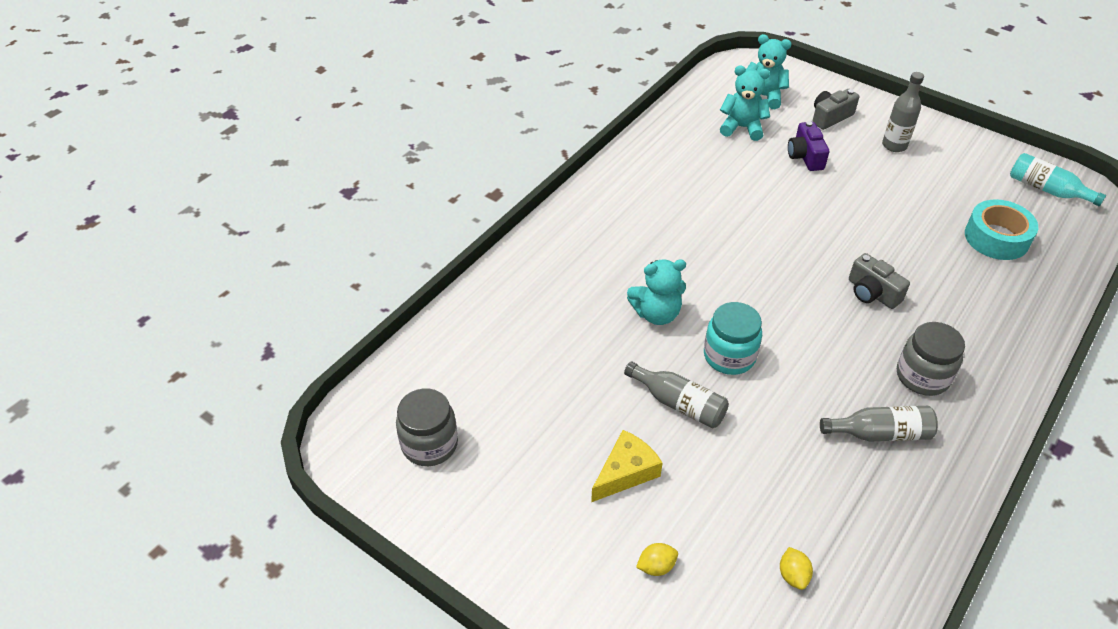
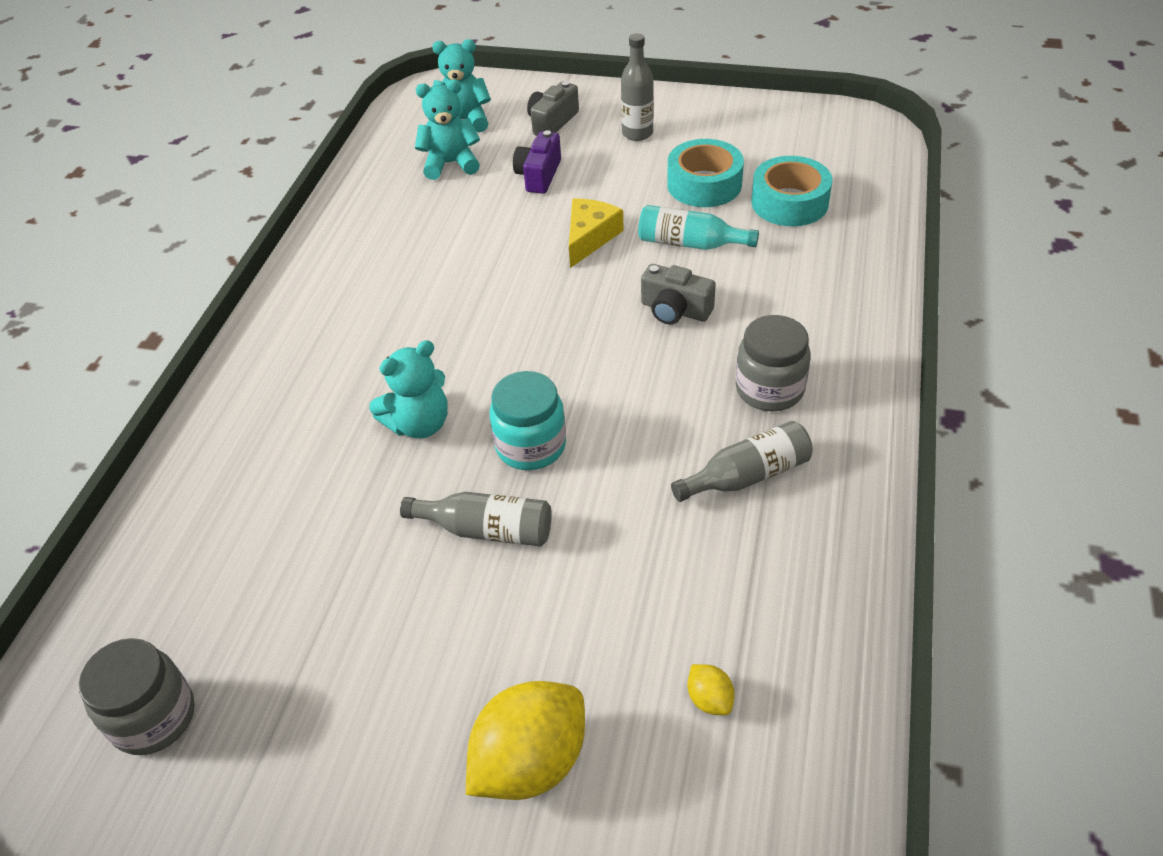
camera: 20 degrees left, 0 degrees up
yellow cheese [591,430,663,502] -> yellow cheese moved to [569,198,624,268]
yellow lemon [636,543,678,576] -> yellow lemon [466,681,585,800], size x2.27
purple camera [788,121,829,171] -> purple camera turned 45 degrees clockwise [513,130,561,194]
turquoise bottle [1010,153,1106,206] -> turquoise bottle moved to [638,205,759,250]
none -> turquoise tape [667,139,744,207]

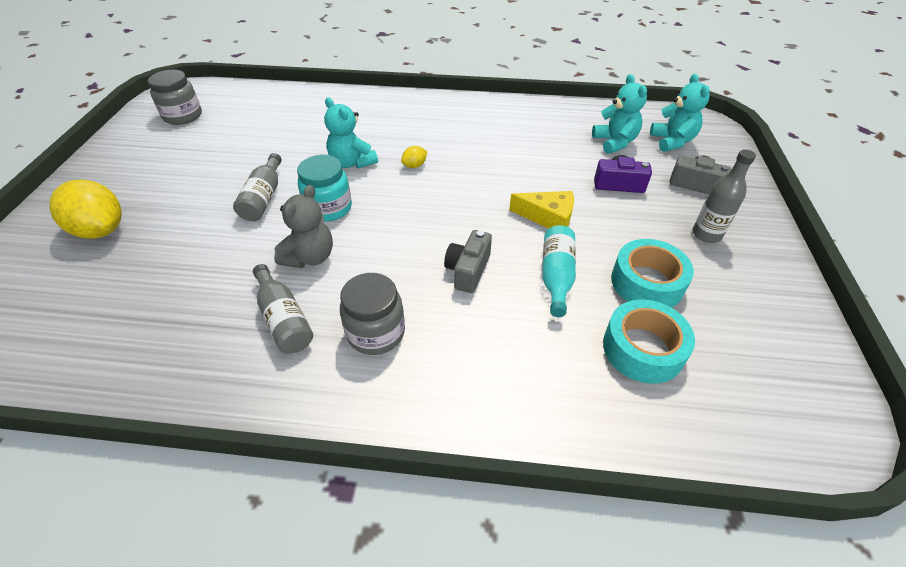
camera: 80 degrees right, 0 degrees up
yellow lemon [688,664,735,715] -> yellow lemon moved to [401,146,427,168]
none -> grey teddy bear [274,185,333,268]

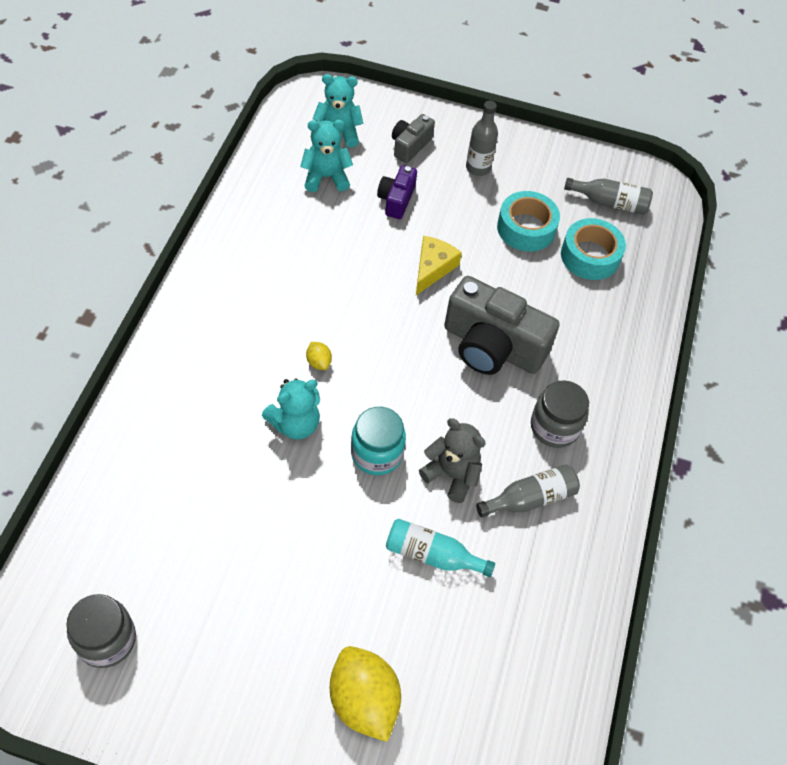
camera: 85 degrees left, 10 degrees up
yellow lemon [49,179,122,239] -> yellow lemon turned 75 degrees counterclockwise [330,646,401,742]
grey bottle [233,153,282,221] -> grey bottle moved to [564,178,653,215]
grey camera [444,230,492,293] -> grey camera [444,276,560,375], size x1.95
turquoise bottle [542,225,576,317] -> turquoise bottle moved to [386,519,495,577]

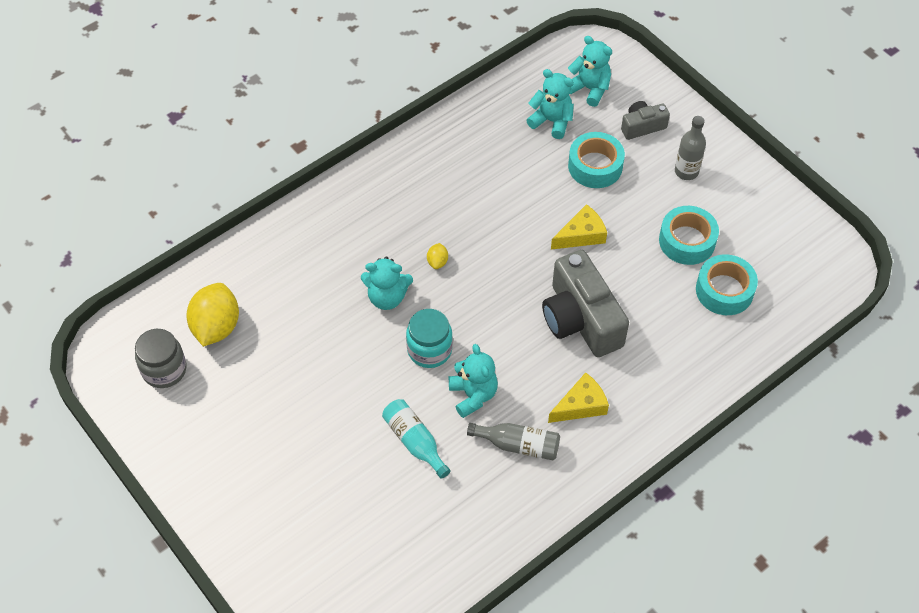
camera: 40 degrees right, 0 degrees up
yellow lemon [330,646,401,742] -> yellow lemon moved to [186,283,239,347]
purple camera [377,165,417,219] -> turquoise tape [568,132,625,188]
grey teddy bear [419,418,486,503] -> turquoise teddy bear [449,344,498,418]
grey jar [531,380,589,448] -> yellow cheese [548,372,609,423]
grey bottle [564,178,653,215] -> none

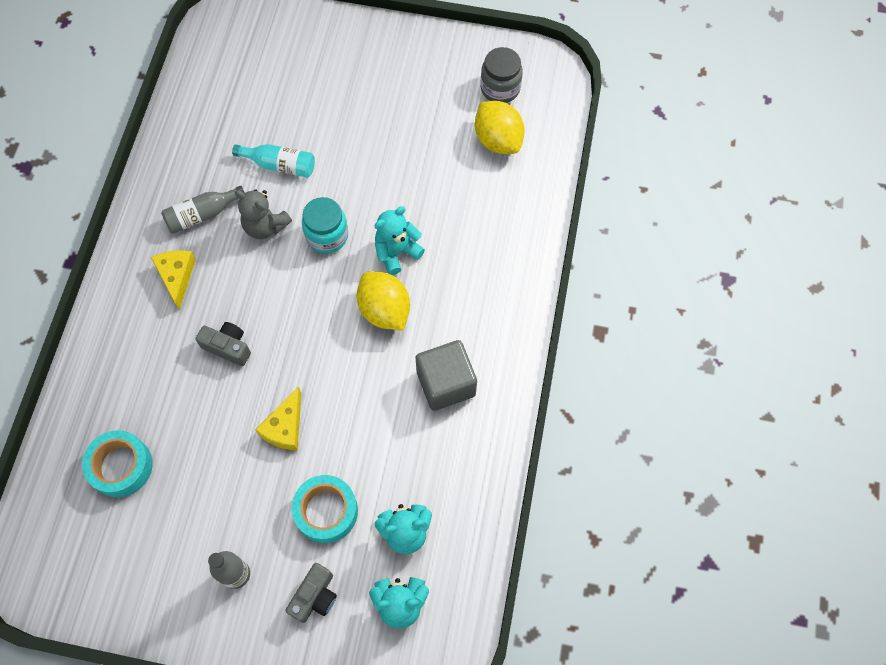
camera: 140 degrees right, 10 degrees up
yellow lemon [427,243,448,269] -> yellow lemon [356,271,410,330], size x2.27
turquoise teddy bear [449,344,498,418] -> grey teddy bear [235,189,292,239]
grey camera [542,250,629,357] -> grey camera [195,322,251,366], size x0.51
yellow cheese [548,372,609,423] -> yellow cheese turned 150 degrees clockwise [151,250,196,310]
turquoise tape [659,206,719,265] -> none
none -> grey cube [416,340,477,411]

